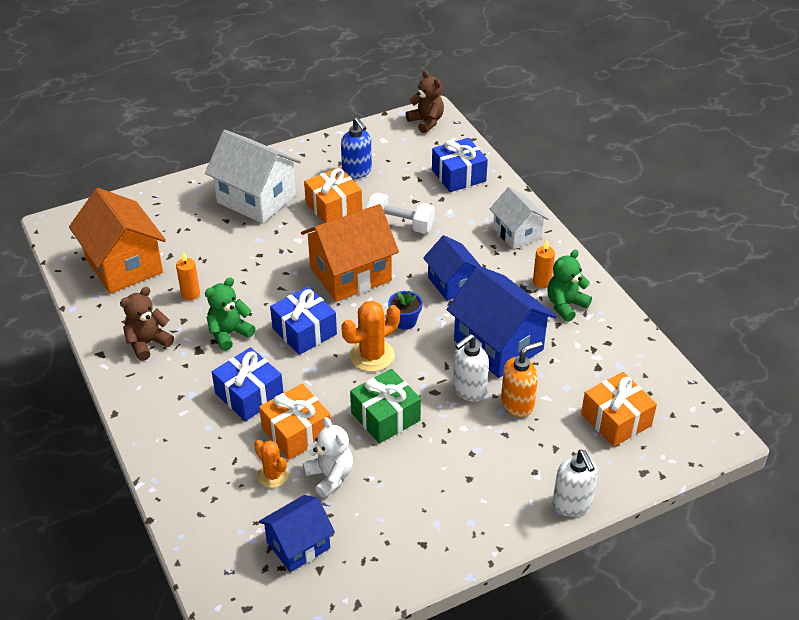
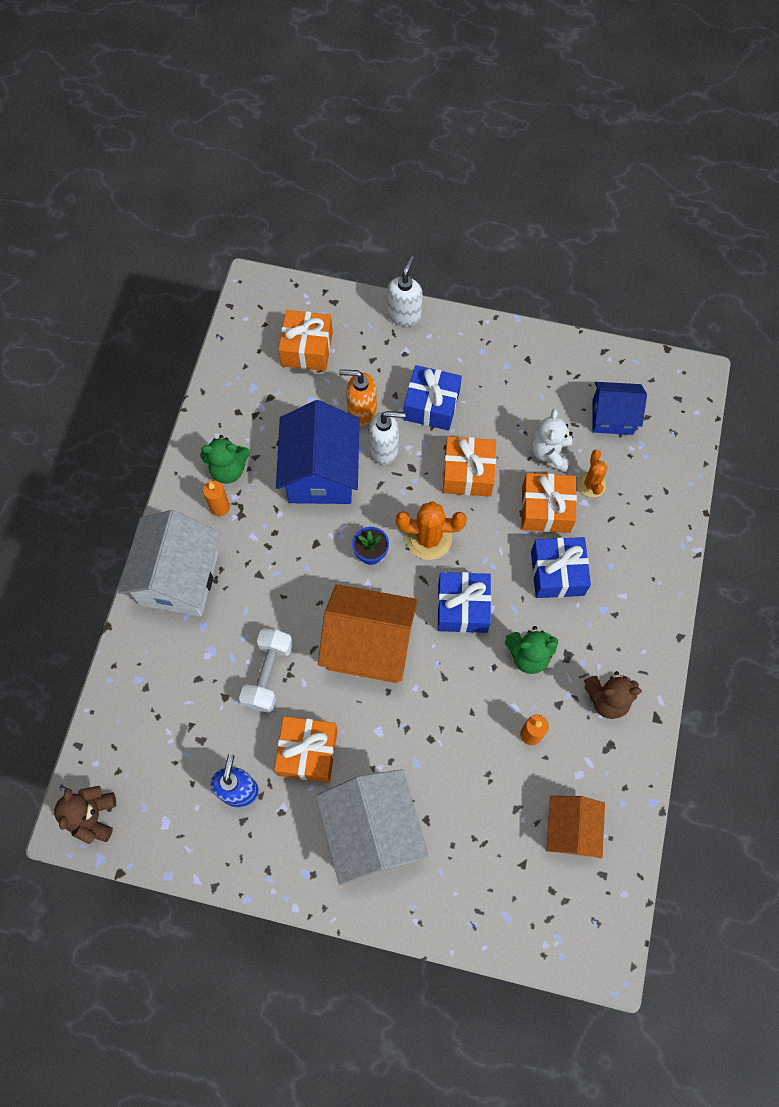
camera: 140 degrees left, 25 degrees up
orange house [69,188,166,294] -> orange house [546,796,605,858], size x0.61
green gift [350,369,421,444] -> orange gift [443,436,496,497]
white dumbbell [366,193,435,233] -> white dumbbell turned 45 degrees clockwise [239,628,293,713]
blue house [423,235,482,301] -> none
blue gift [432,138,488,192] -> blue gift moved to [403,365,462,431]
white house [490,187,549,249] -> white house [118,510,220,617], size x1.63

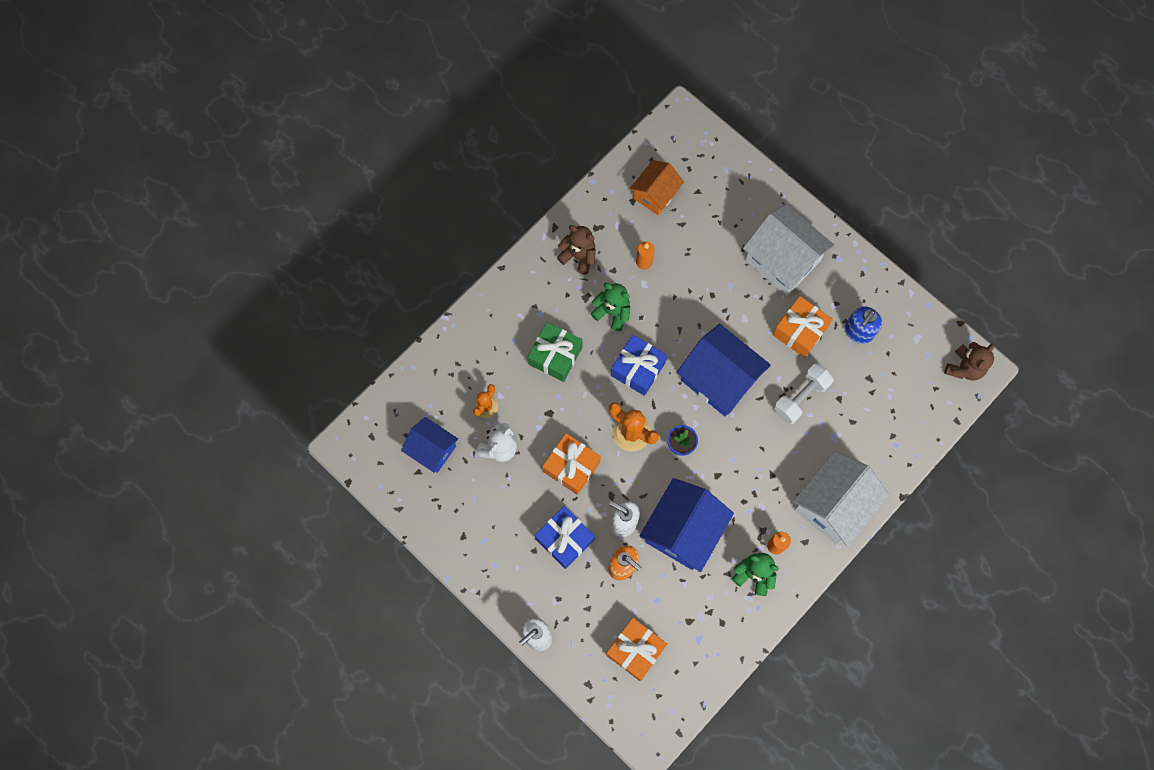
camera: 150 degrees left, 5 degrees up
white house [316,769,429,885] -> white house turned 60 degrees counterclockwise [743,204,835,296]
orange house [318,584,418,683] -> blue house [677,324,771,416]
orange gift [521,473,577,533] -> none
blue gift [531,537,591,598] -> green gift [528,322,582,382]

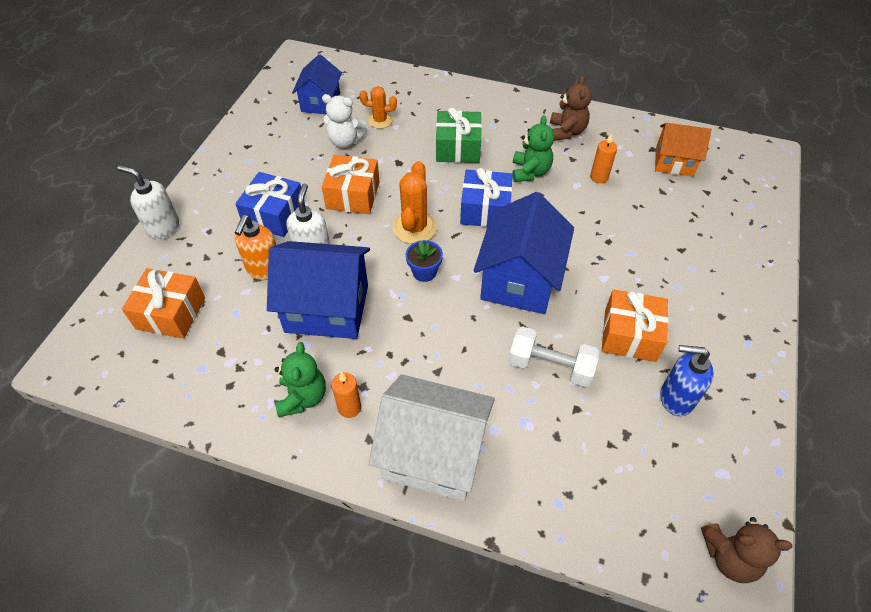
camera: 65 degrees right, 20 degrees down
white house [743,204,835,296] -> none

